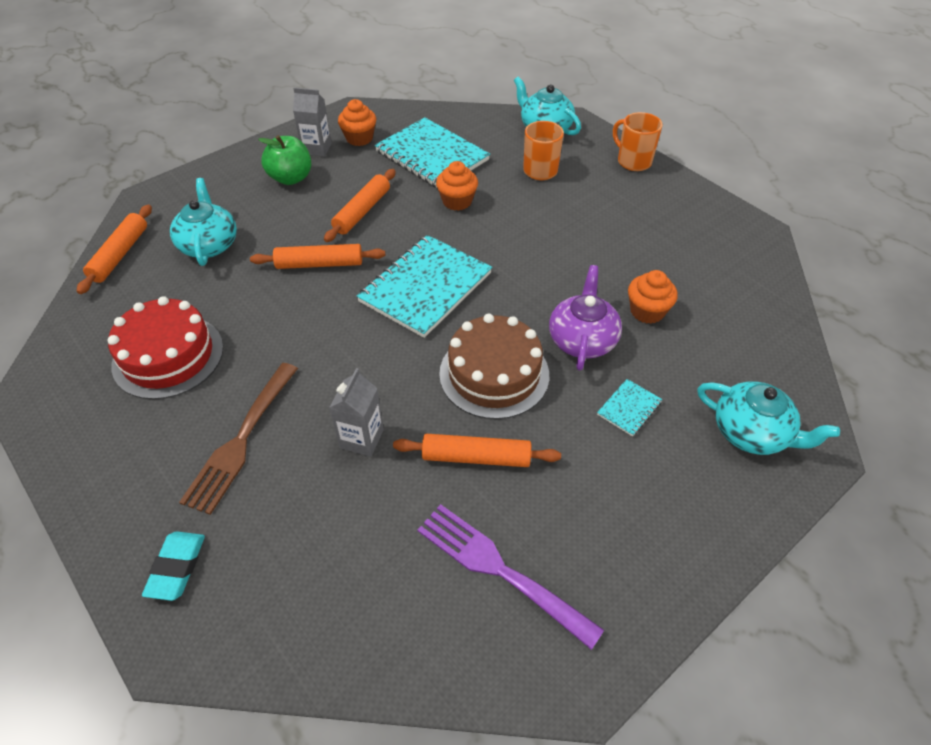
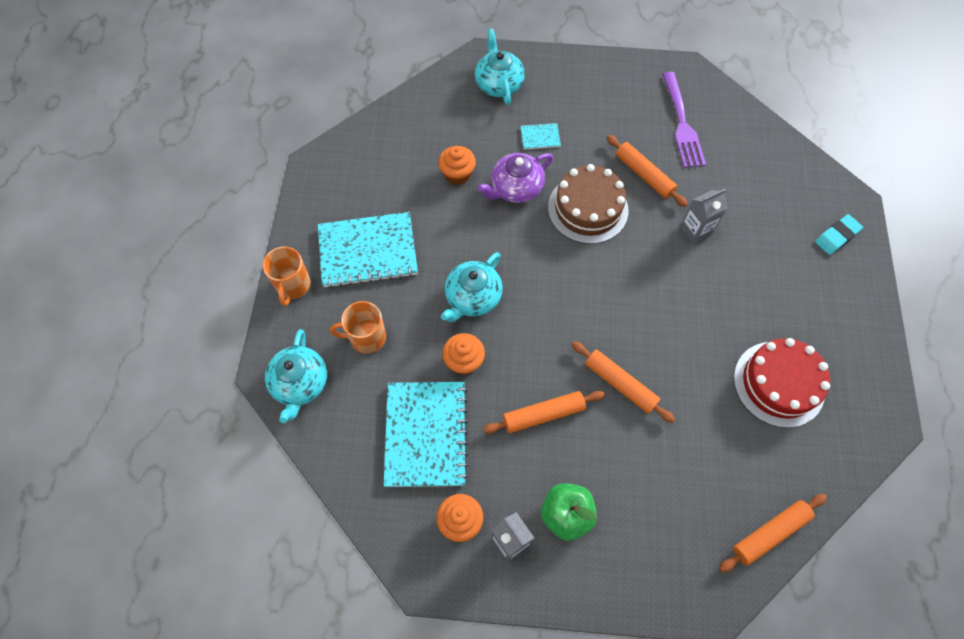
camera: 135 degrees left, 15 degrees up
turquoise teapot [170,178,237,266] -> turquoise teapot moved to [441,252,503,322]
brown fork [179,363,298,515] -> none
turquoise notebook [357,235,492,338] -> turquoise notebook moved to [318,212,418,288]

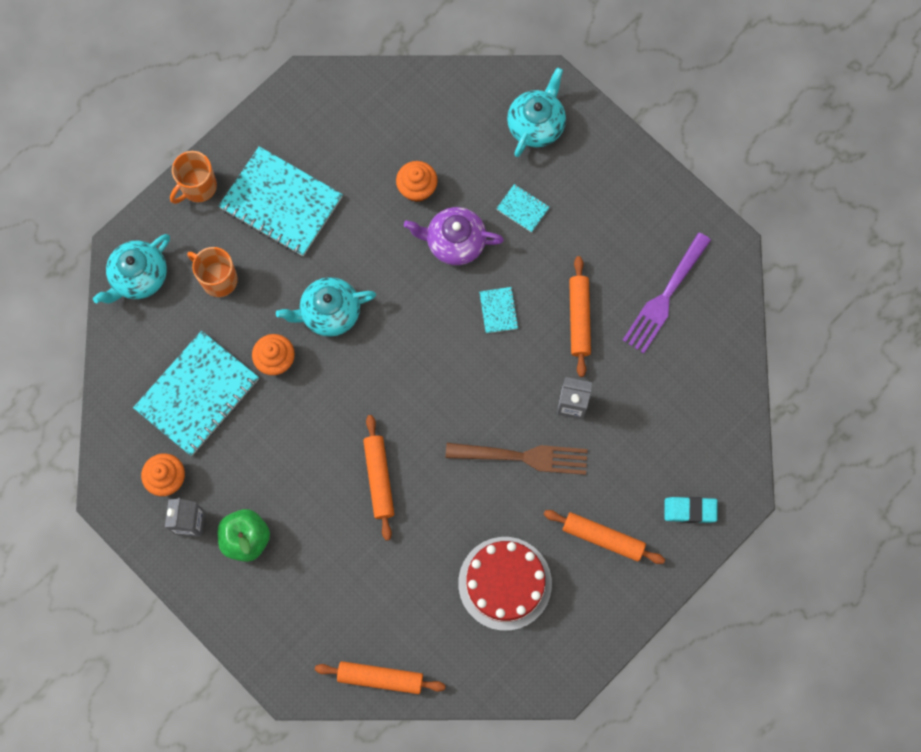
camera: 40 degrees right, 10 degrees up
orange rolling pin [483,391,605,434] -> orange rolling pin moved to [543,510,665,564]
brown cake [548,164,628,244] -> turquoise notebook [479,287,519,333]
none -> brown fork [446,443,588,475]

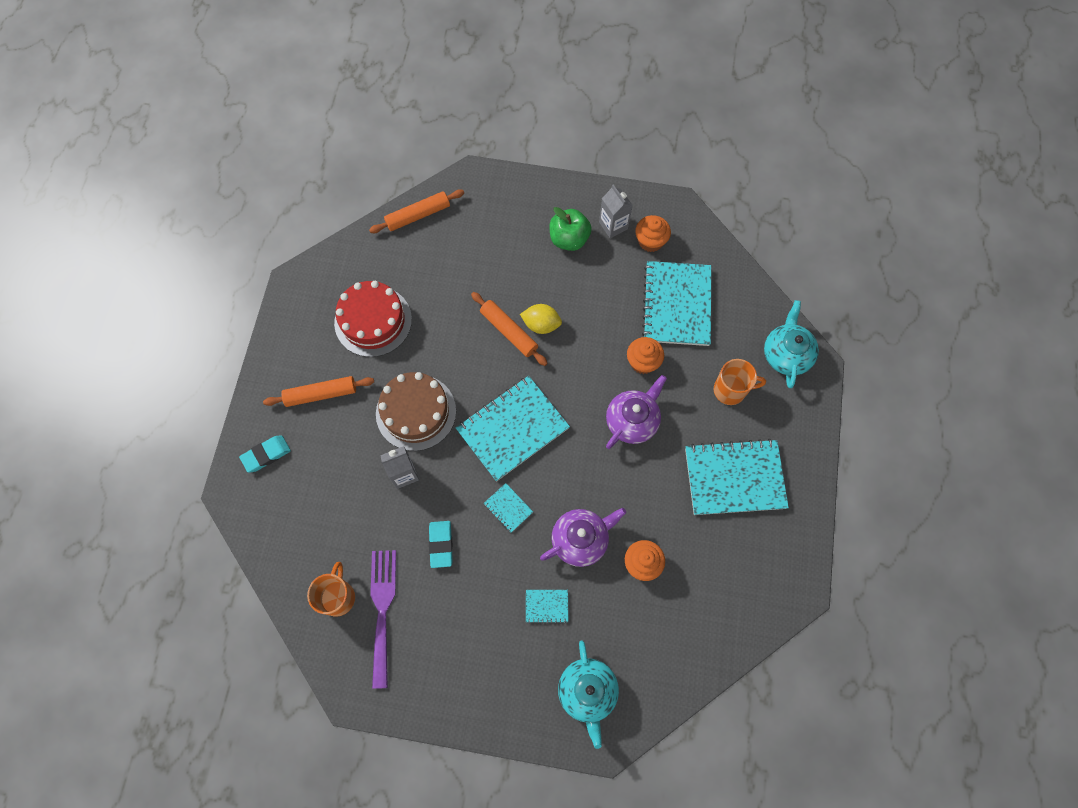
camera: 145 degrees right, 5 degrees down
orange mug [170,151,217,204] -> orange mug moved to [307,562,355,616]
turquoise teapot [276,277,376,337] -> purple teapot [606,375,667,449]
brown fork [446,443,588,475] -> brown cake [376,372,456,451]
orange rolling pin [569,256,591,377] -> turquoise eraser [429,521,453,568]
none -> turquoise notebook [456,376,570,482]
none -> yellow lemon [520,304,562,334]

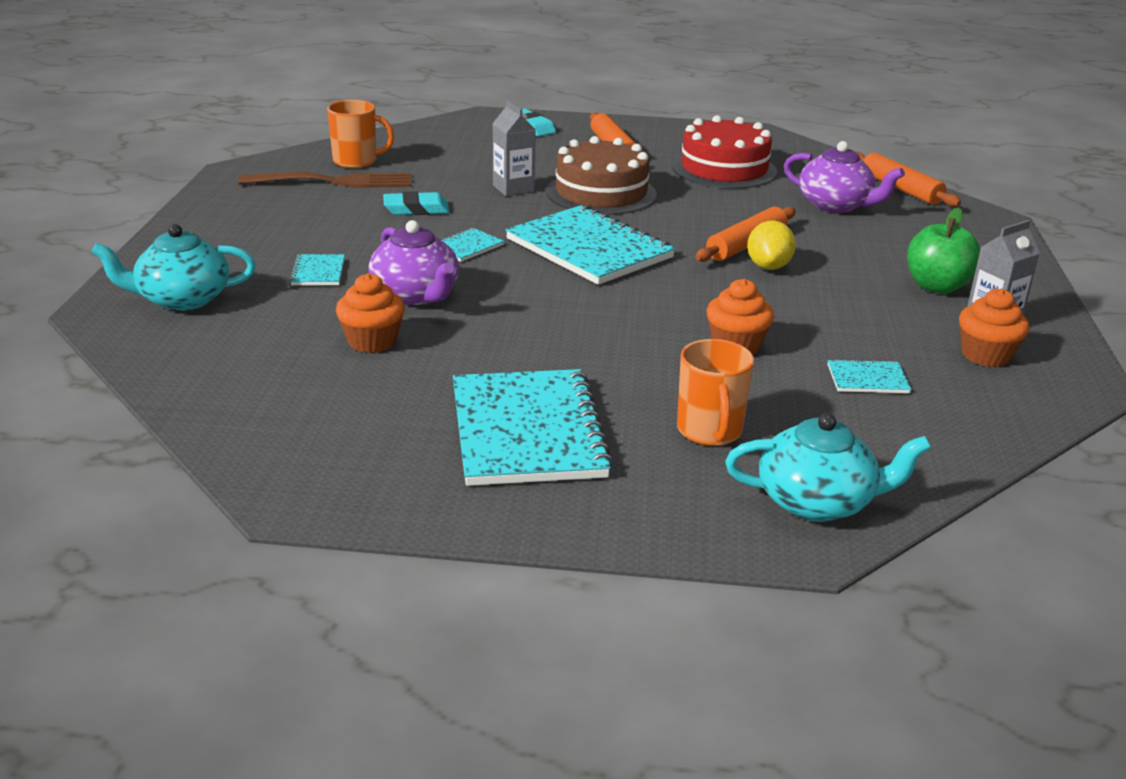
camera: 85 degrees right, 40 degrees down
purple fork [370,550,396,689] -> brown fork [238,172,411,188]
purple teapot [606,375,667,449] -> purple teapot moved to [784,141,905,213]
turquoise notebook [642,261,711,346] -> turquoise notebook [827,359,912,393], size x0.43

